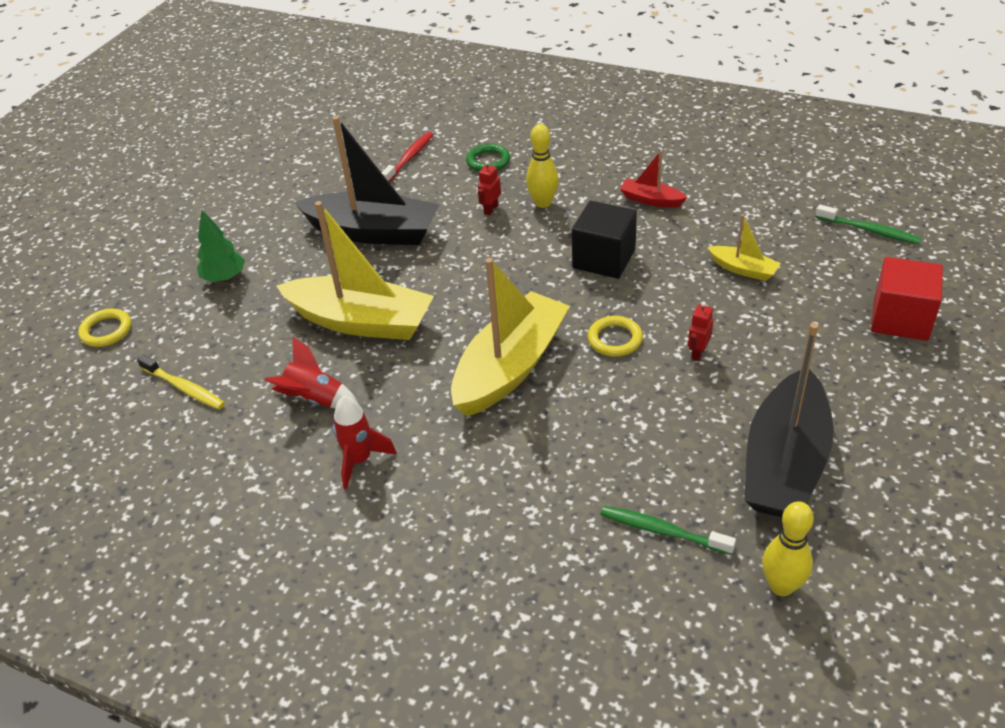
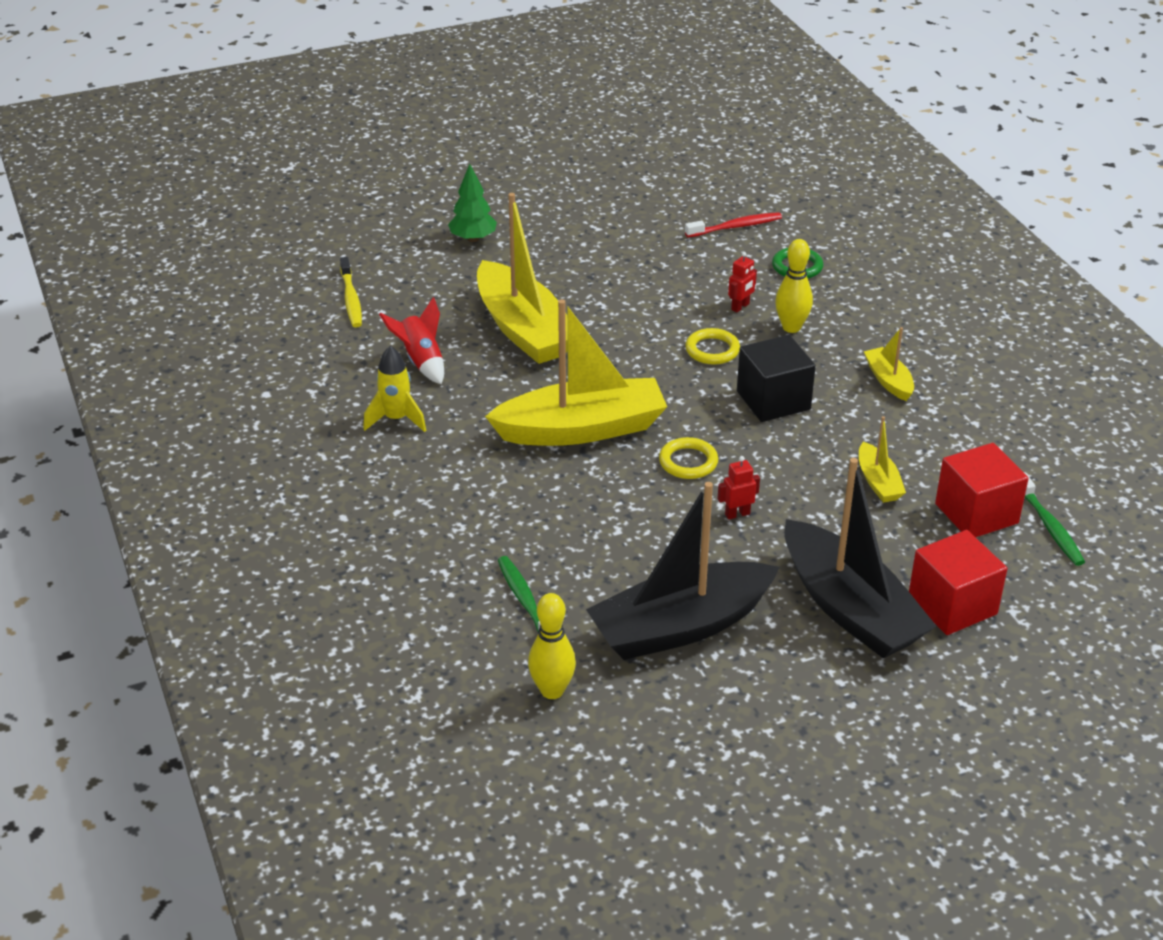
camera: 40 degrees right, 5 degrees down
yellow ring [78,309,131,347] -> yellow ring moved to [685,328,740,365]
black boat [294,116,440,245] -> black boat moved to [784,458,936,659]
red rocket [333,396,397,489] -> yellow rocket [363,346,426,432]
red robot [478,161,501,215] -> red robot turned 150 degrees clockwise [728,252,757,312]
red boat [620,150,688,207] -> yellow boat [864,327,914,401]
none -> red cube [935,443,1029,537]

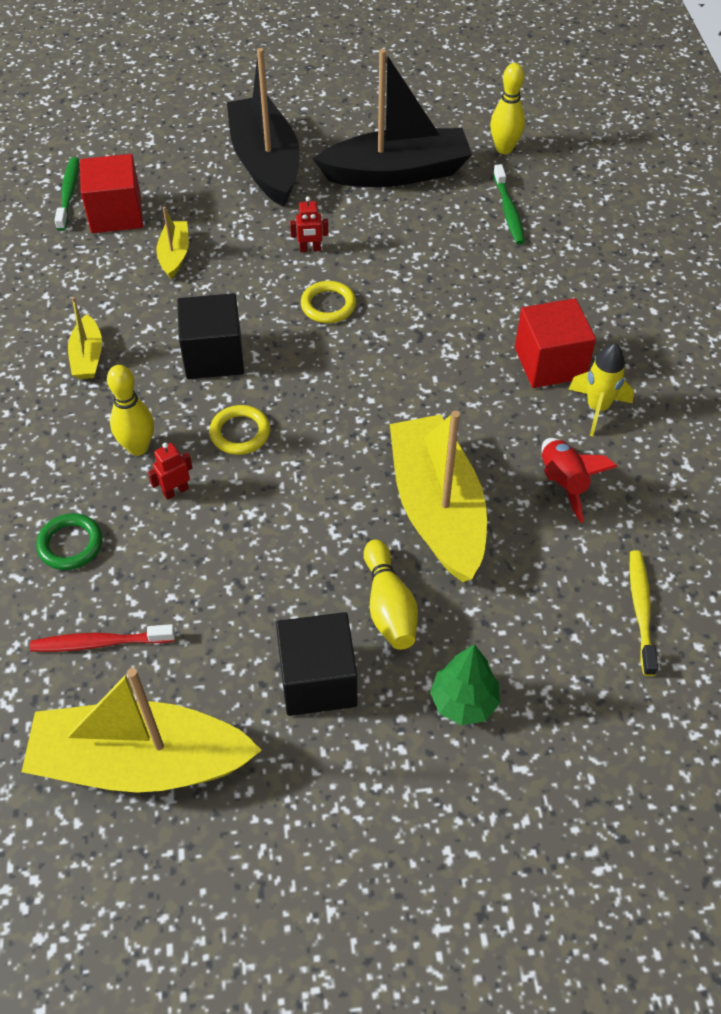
camera: 165 degrees left, 15 degrees up
yellow boat [485,299,667,446] -> yellow boat moved to [22,668,262,793]
red cube [909,530,1008,635] -> red cube moved to [515,298,596,388]
none -> black cube [276,612,357,716]
none -> yellow bowling pin [364,540,418,650]

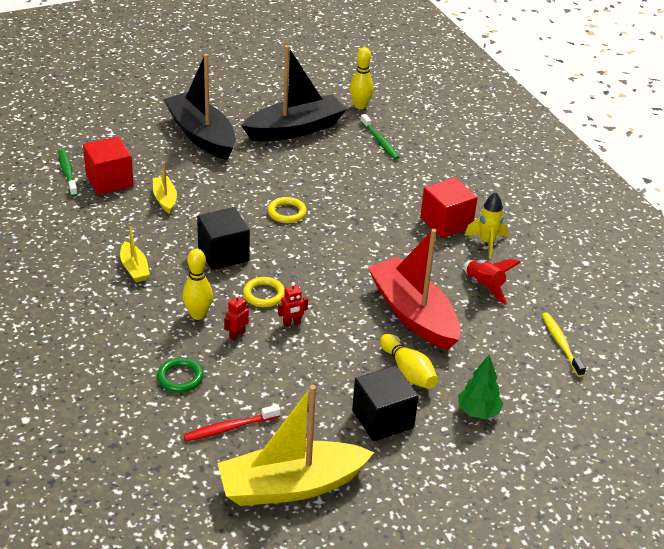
camera: 20 degrees left, 15 degrees down
red robot [290,196,329,252] -> red robot moved to [278,282,308,327]
yellow boat [390,411,487,582] -> red boat [368,229,460,350]

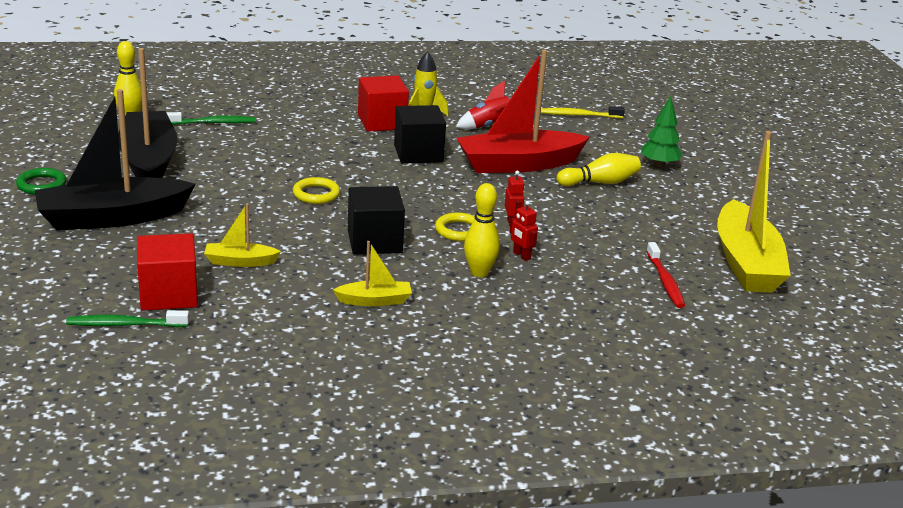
camera: 75 degrees left, 10 degrees down
green ring [157,358,204,393] -> green ring moved to [16,168,67,194]
black cube [352,365,419,442] -> black cube moved to [394,105,446,163]

